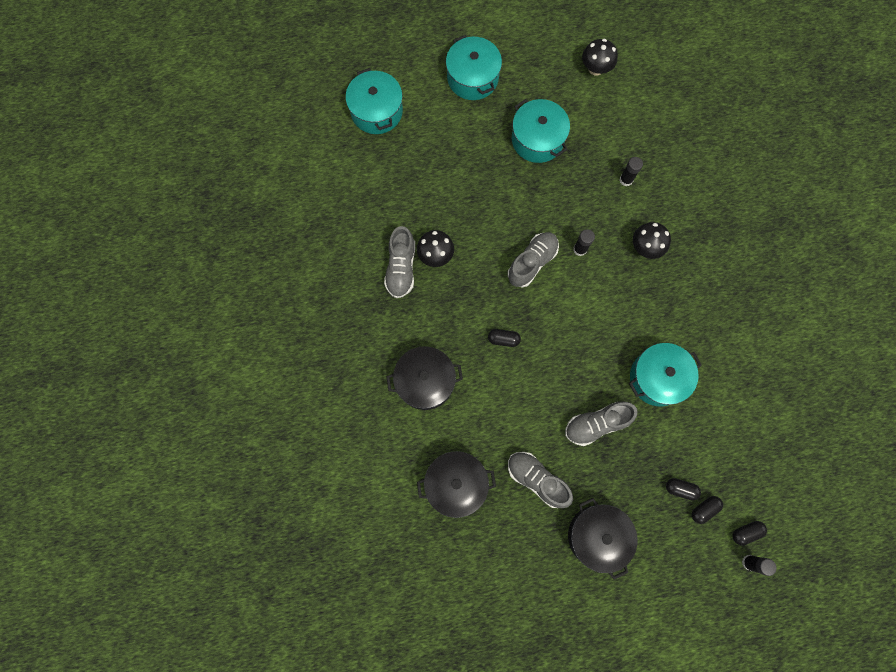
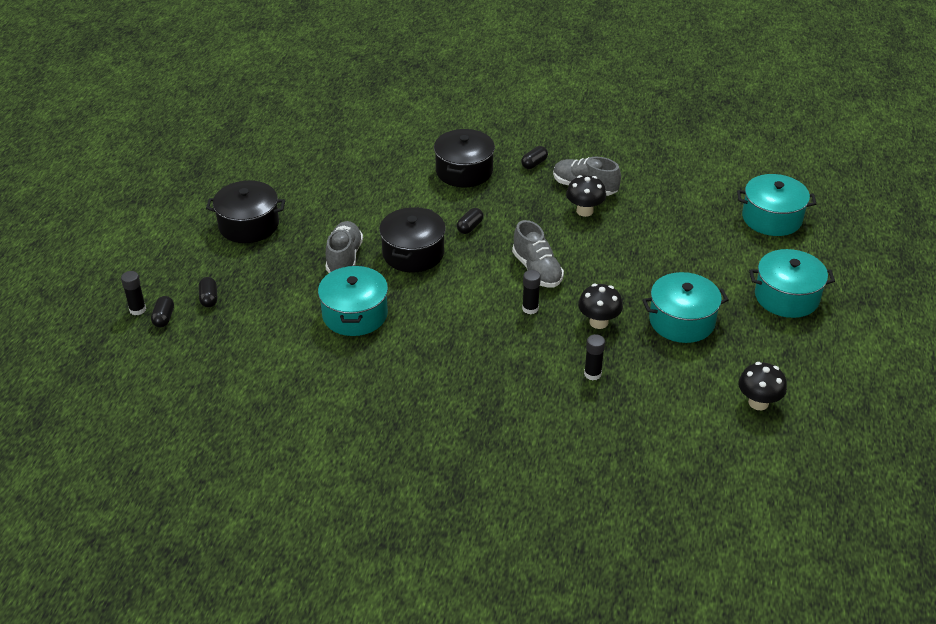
camera: 115 degrees right, 35 degrees down
black pot [417,451,496,518] -> black pot moved to [379,207,446,272]
grey shoe [508,452,573,508] -> none
black mushroom [633,222,671,259] -> black mushroom moved to [578,284,623,329]
black capsule [666,478,701,501] -> black capsule moved to [521,146,548,169]

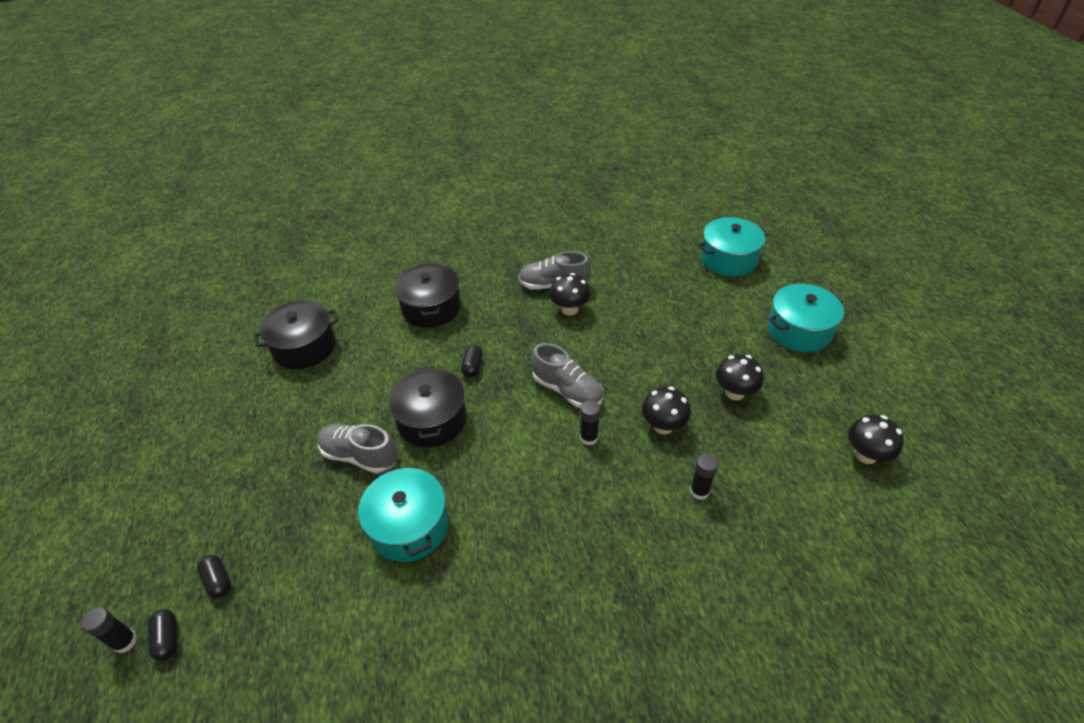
camera: 25 degrees left, 5 degrees up
black pot [206,181,285,243] -> black pot moved to [254,300,339,369]
grey shoe [326,221,363,273] -> grey shoe turned 45 degrees counterclockwise [317,424,398,474]
black capsule [521,146,548,169] -> none
turquoise pot [642,272,729,343] -> black mushroom [716,354,764,400]

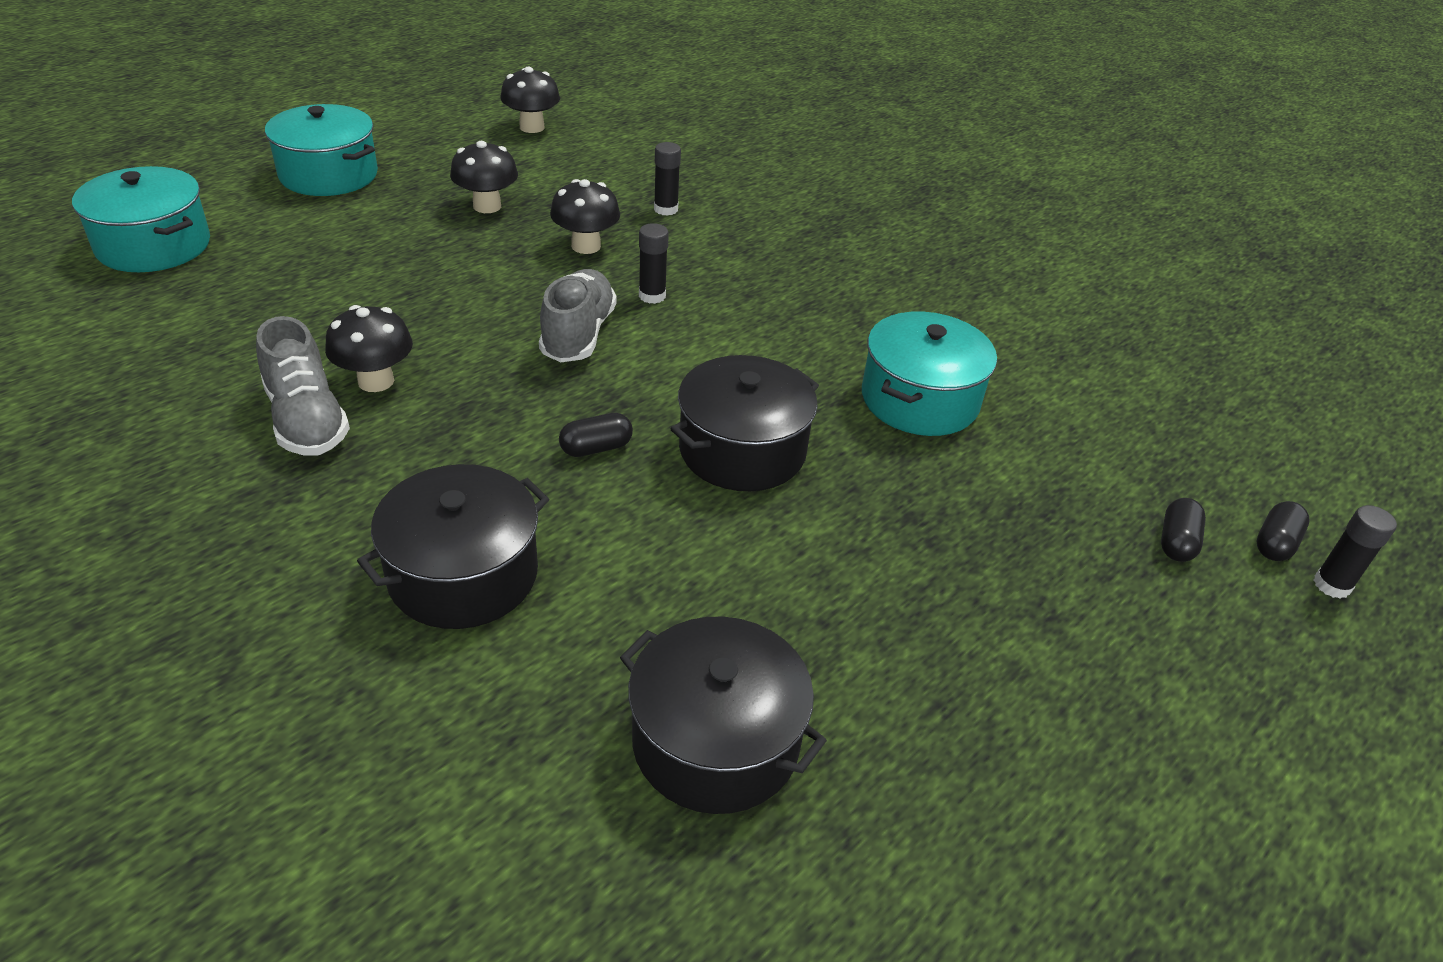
camera: 125 degrees left, 5 degrees down
grey shoe [317,424,398,474] -> none

